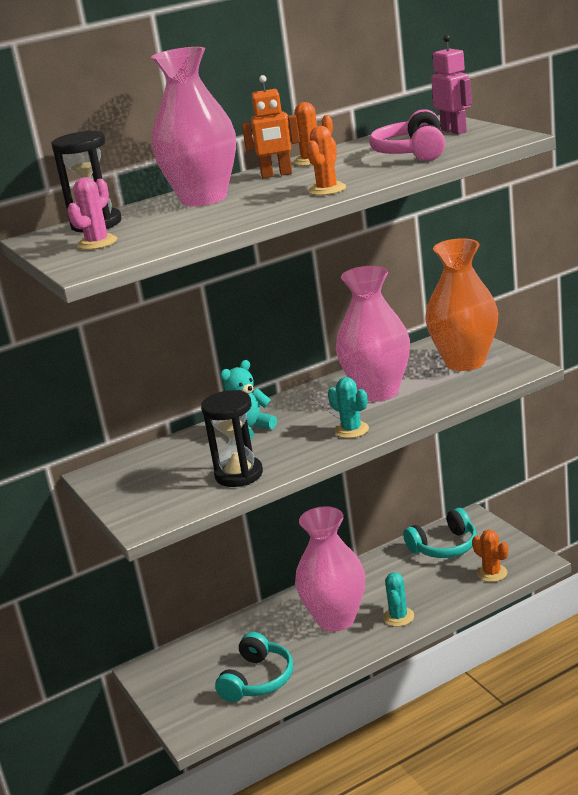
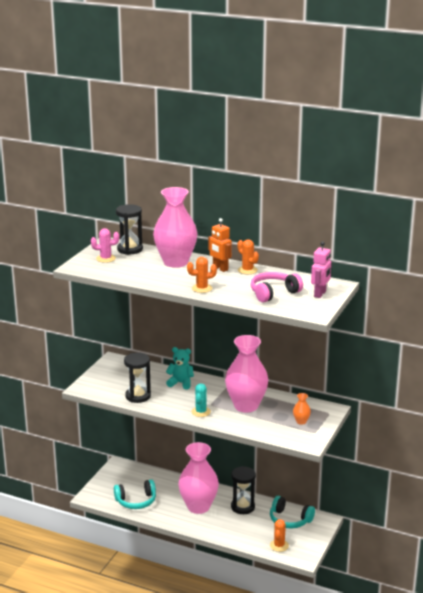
camera: 50 degrees right, 0 degrees up
turquoise cactus [383,572,414,627] -> none
orange vase [425,238,498,371] -> orange vase [293,393,311,425], size x0.40
none -> black hourglass [231,466,256,514]

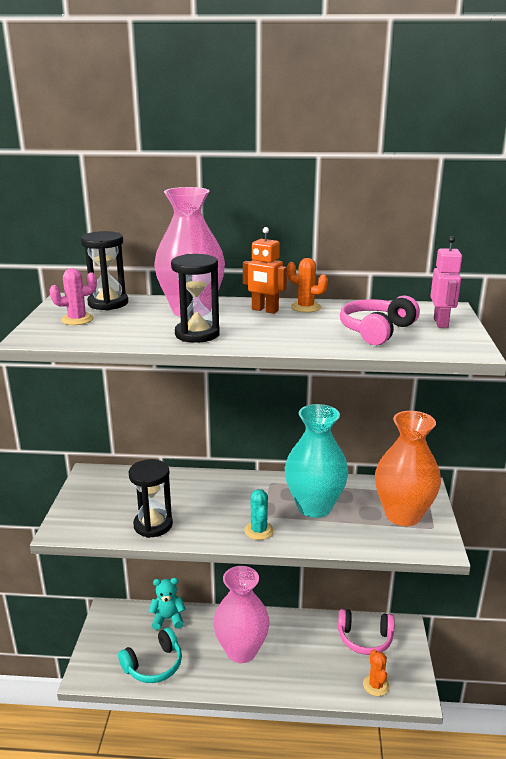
camera: 20 degrees left, 0 degrees up
turquoise teddy bear [166,347,194,389] -> turquoise teddy bear moved to [149,578,185,630]
orange cactus [187,257,217,293] -> none
pink vase [225,335,268,413] -> turquoise vase [285,404,349,518]
black hourglass [231,466,256,514] -> black hourglass moved to [171,254,220,343]
turquoise headphones [270,496,315,528] -> pink headphones [338,609,395,655]
orange vase [293,393,311,425] -> orange vase [375,411,441,526], size x2.48

